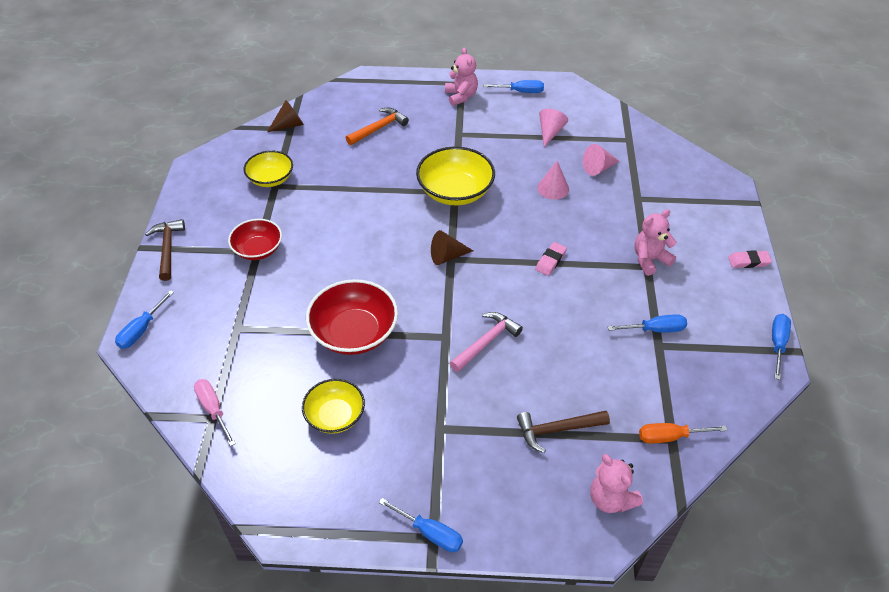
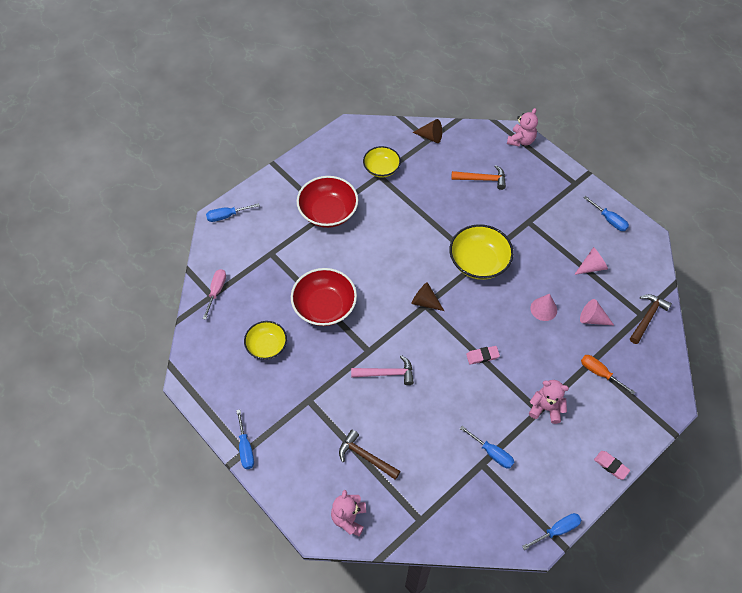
camera: 45 degrees right, 10 degrees up
brown hammer [145,219,185,281] -> brown hammer moved to [630,294,672,344]
red bowl [228,219,282,260] -> red bowl [297,176,358,228], size x1.57
pink teddy bear [445,48,478,106] -> pink teddy bear moved to [507,108,538,146]
orange screwdriver [639,423,727,443] -> orange screwdriver moved to [581,355,635,395]

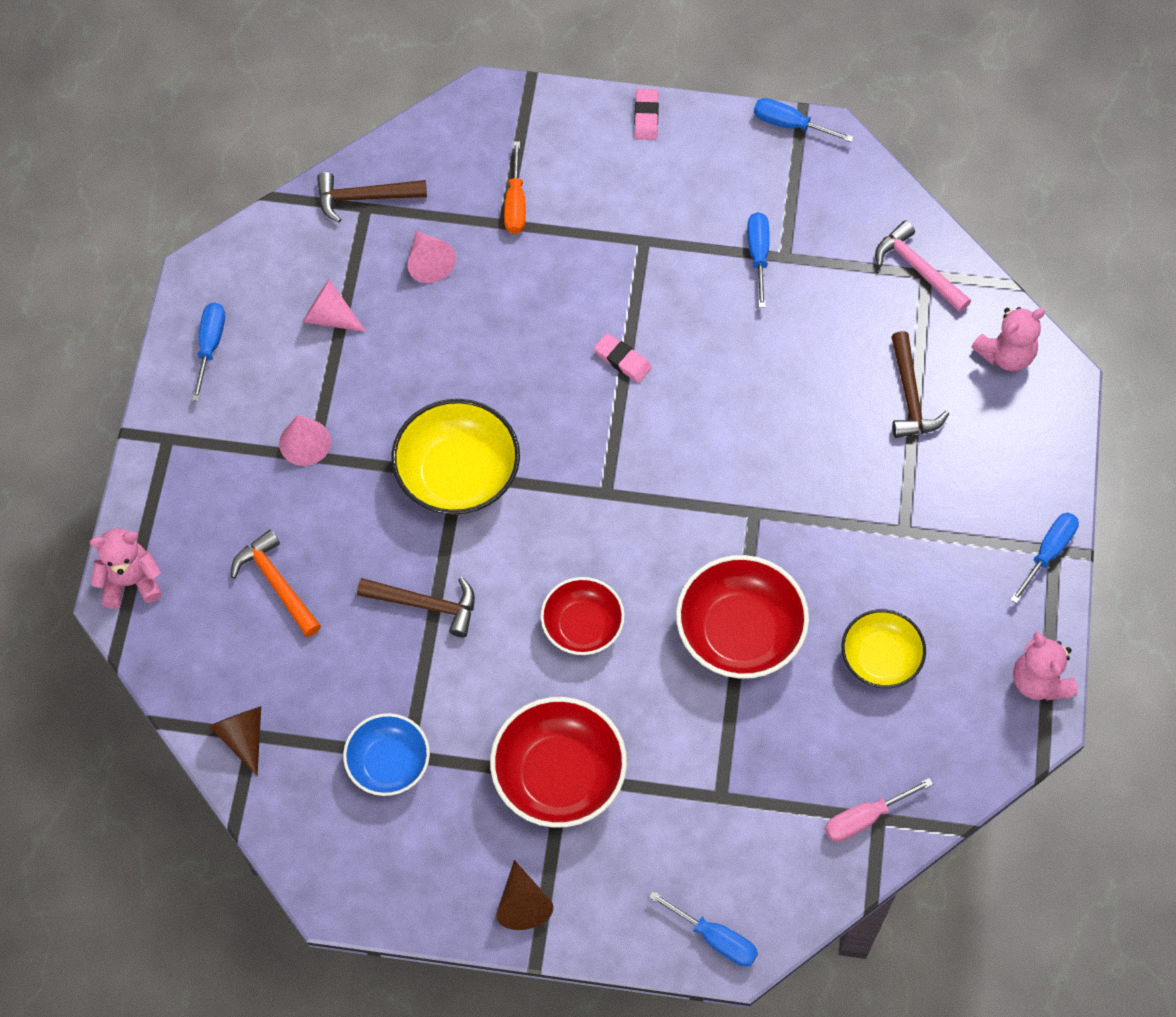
camera: 130 degrees left, 5 degrees up
pink hammer [351,355,414,385] -> pink hammer moved to [875,220,971,313]
yellow bowl [363,146,401,178] -> blue bowl [343,713,430,796]
brown cone [412,282,444,311] -> brown cone moved to [496,860,553,930]
pink teddy bear [529,380,569,424] -> pink teddy bear moved to [1013,632,1078,701]
pink cone [530,294,557,321] -> pink cone moved to [279,415,331,466]
none -> brown hammer [357,577,475,637]
none -> red bowl [540,577,625,655]

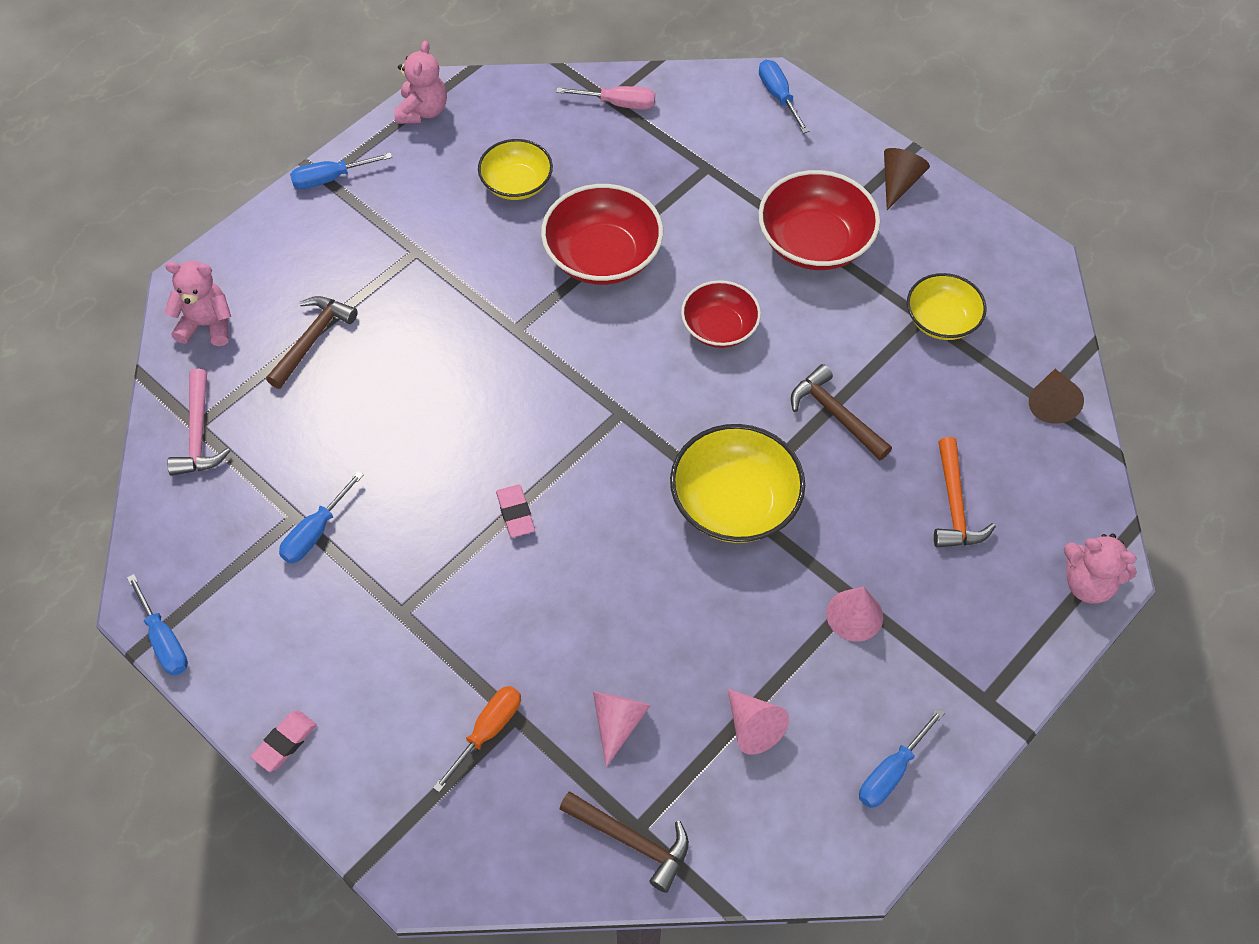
camera: 145 degrees left, 5 degrees down
blue bowl [343,713,430,796] -> yellow bowl [907,273,987,340]

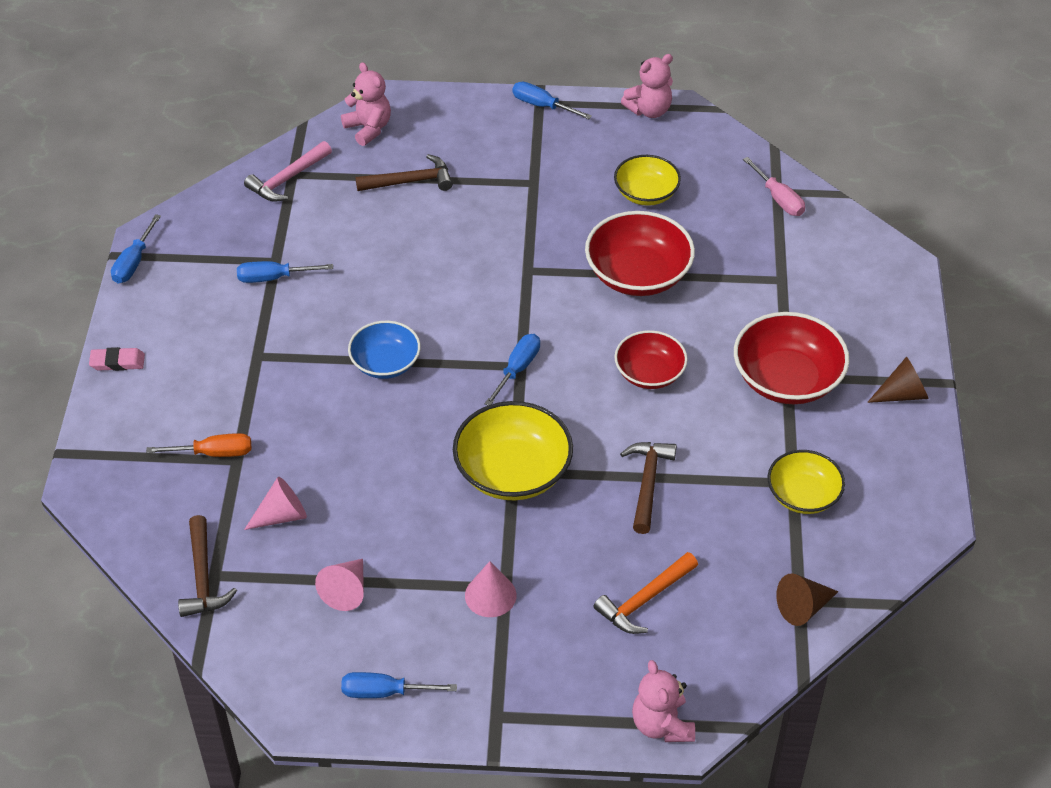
camera: 50 degrees right, 10 degrees down
pink eraser [496,485,535,537] -> blue bowl [348,321,421,379]
blue screwdriver [759,60,809,133] -> blue screwdriver moved to [484,334,540,405]

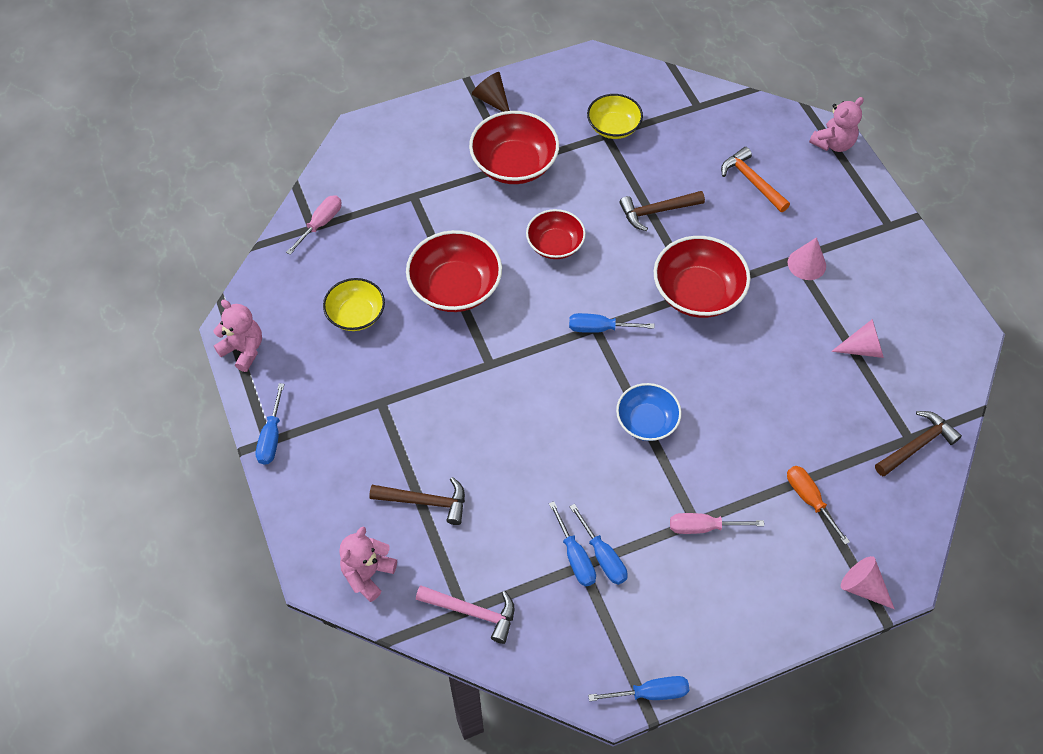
camera: 115 degrees left, 10 degrees up
pink eraser [89,347,145,371] -> none
pink cone [244,477,307,530] -> pink cone moved to [841,556,894,609]
blue screwdriver [341,672,457,698] -> blue screwdriver moved to [549,502,596,587]
brown hammer [356,154,453,191] -> brown hammer turned 135 degrees clockwise [369,477,465,525]
yellow bowl [453,401,573,500] -> red bowl [654,236,750,318]
orange hammer [593,552,698,634] -> orange hammer turned 150 degrees counterclockwise [721,147,790,212]
brown cone [777,573,839,626] -> none
none -> pink screwdriver [670,513,764,534]

